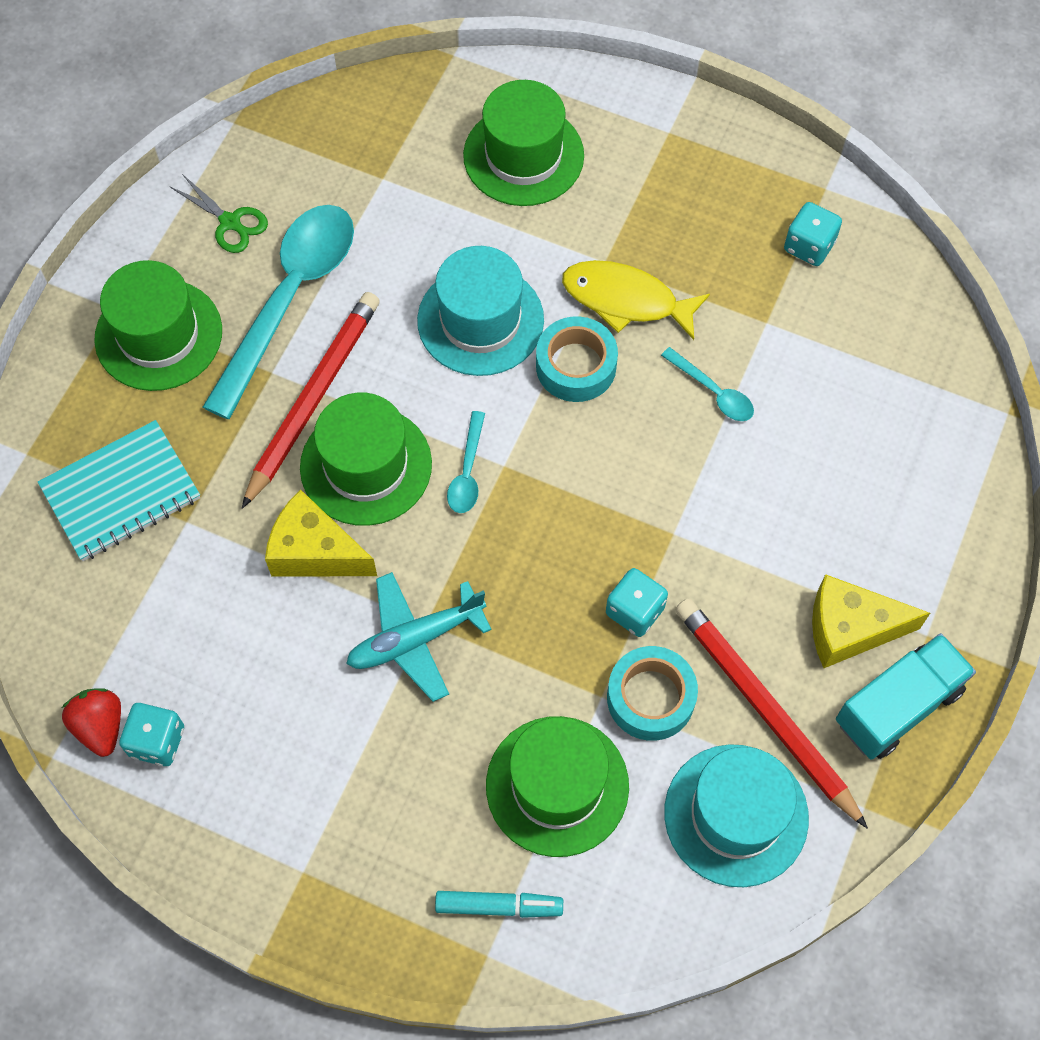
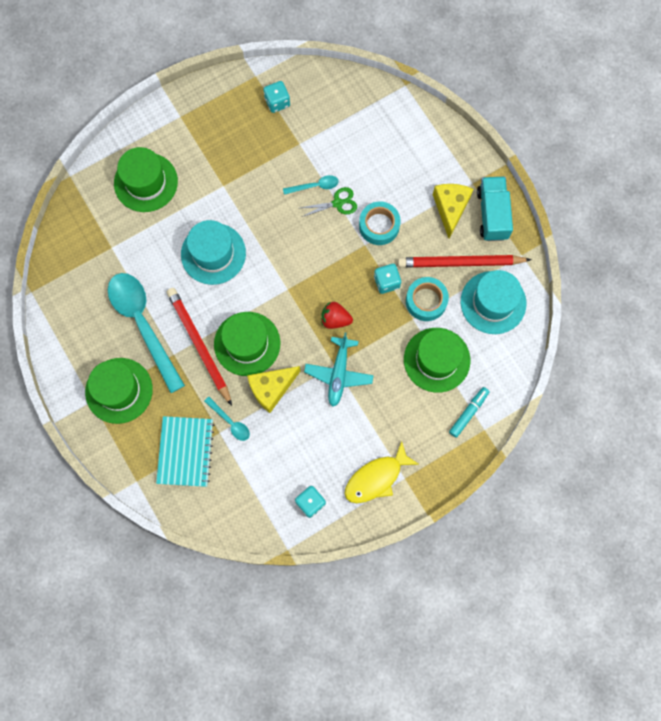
camera: 55 degrees left, 10 degrees up
red strawberry [62,688,121,757] -> red strawberry moved to [321,302,353,329]
green scissors [169,174,268,253] -> green scissors moved to [301,187,357,217]
turquoise spoon [447,411,485,513] -> turquoise spoon moved to [204,397,250,441]
turquoise tape [536,316,618,402] -> turquoise tape moved to [359,201,401,245]
yellow fish [562,260,710,340] -> yellow fish moved to [345,441,419,503]
yellow cheese [812,574,930,668] -> yellow cheese turned 150 degrees clockwise [433,184,474,239]

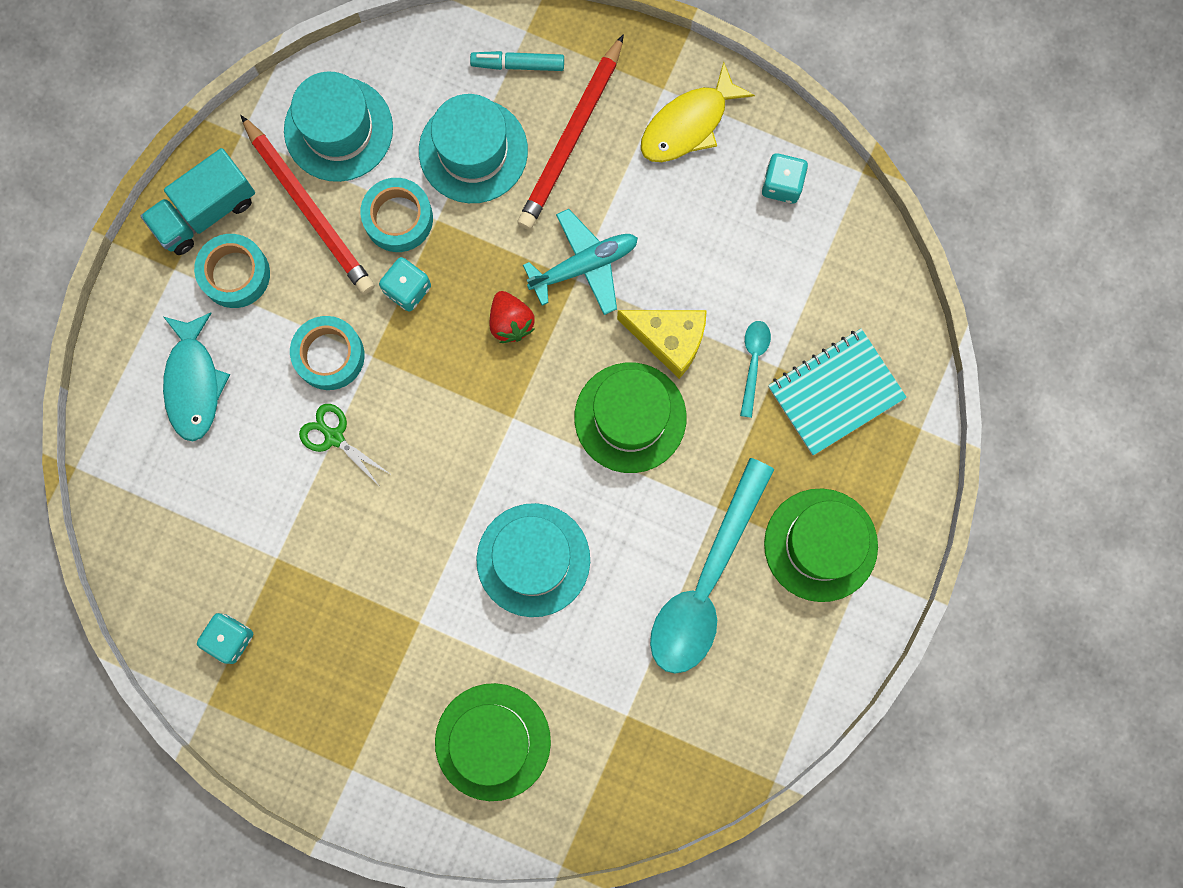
camera: 125 degrees left, 5 degrees up
red pencil [167,288,232,406] -> red pencil moved to [517,34,624,230]
turquoise spoon [283,175,339,195] -> none
yellow fish [345,441,419,503] -> yellow fish turned 120 degrees clockwise [641,62,755,162]
green hat [404,328,471,393] -> turquoise hat [419,94,528,203]
yellow cheese [433,184,474,239] -> turquoise tape [194,234,270,308]
none -> turquoise fish [163,313,230,441]

